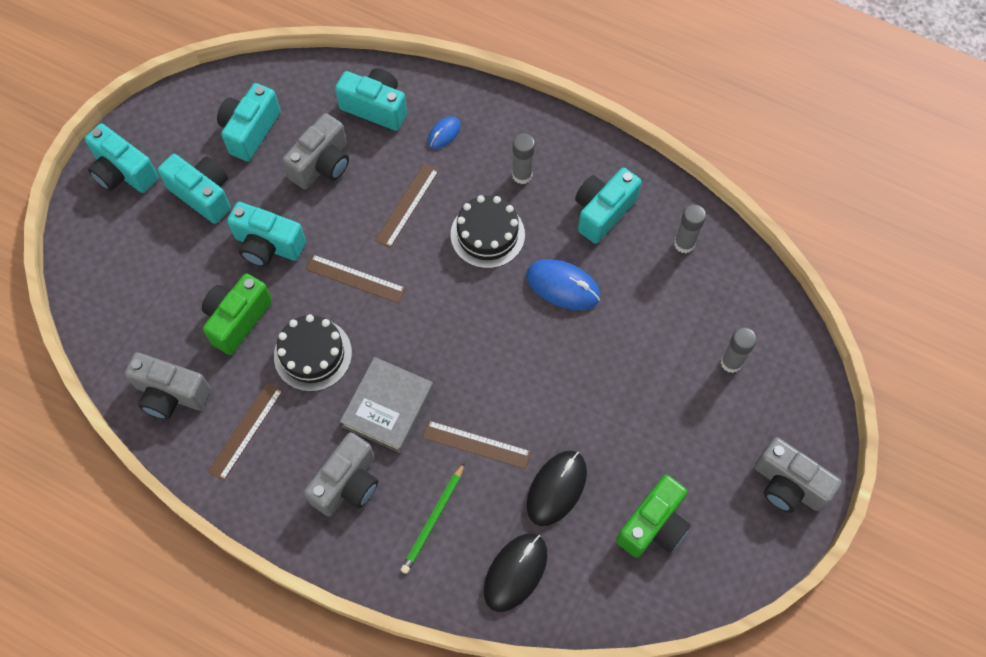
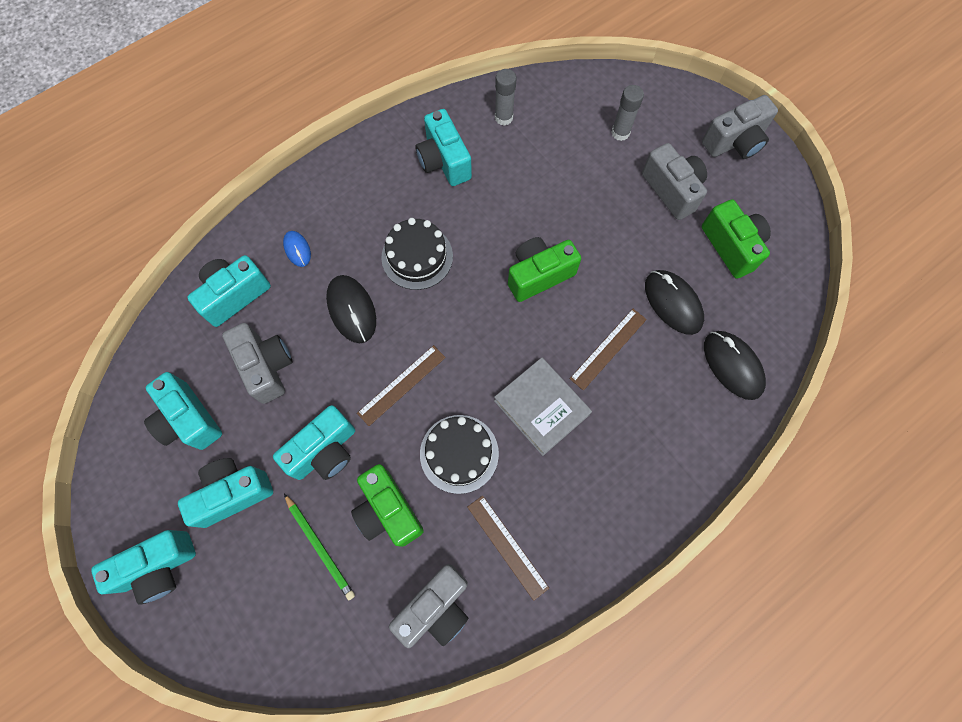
camera: 65 degrees left, 5 degrees up
grey camera [304,432,378,517] -> grey camera moved to [642,143,707,220]
brown ruler [375,164,439,248] -> black mouse [326,275,376,343]
green pencil [401,462,465,574] -> green pencil moved to [284,494,355,600]
grey glue stick [512,134,535,184] -> none
blue mouse [526,259,600,310] -> none
none -> green camera [508,237,581,302]

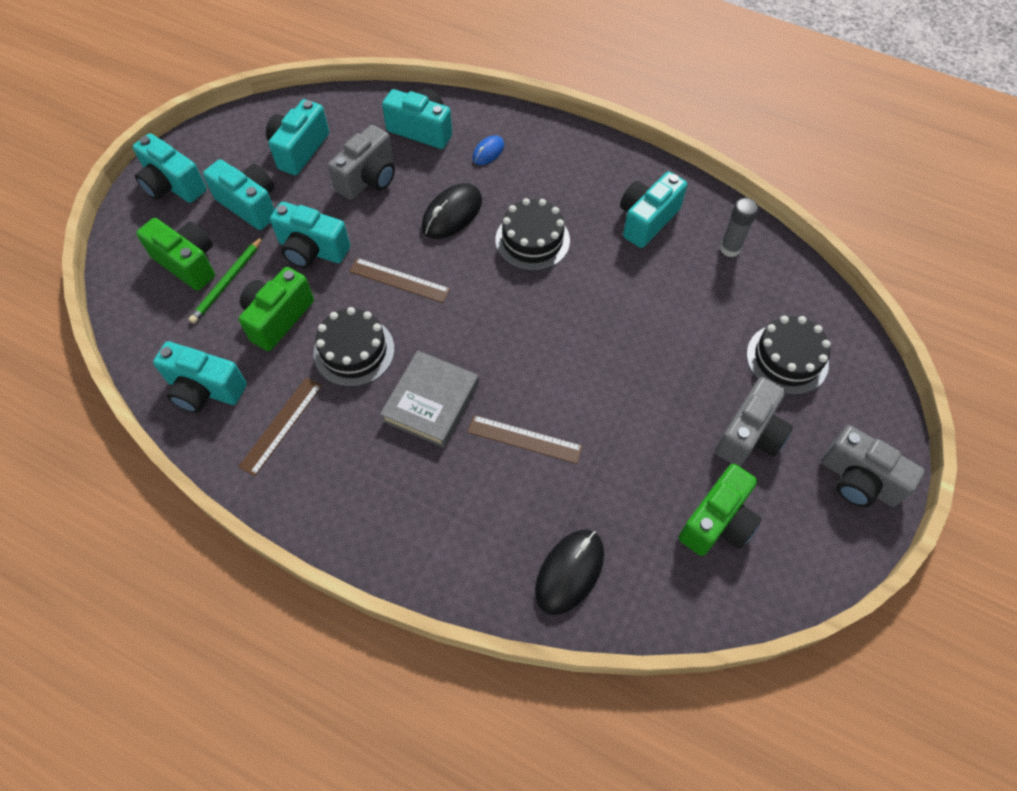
camera: 65 degrees right, 10 degrees down
grey camera [389,564,468,648] -> turquoise camera [153,341,247,413]
green camera [508,237,581,302] -> green camera moved to [136,218,215,291]
grey glue stick [611,85,644,141] -> black cake [747,316,831,395]
black mouse [645,270,704,335] -> none

